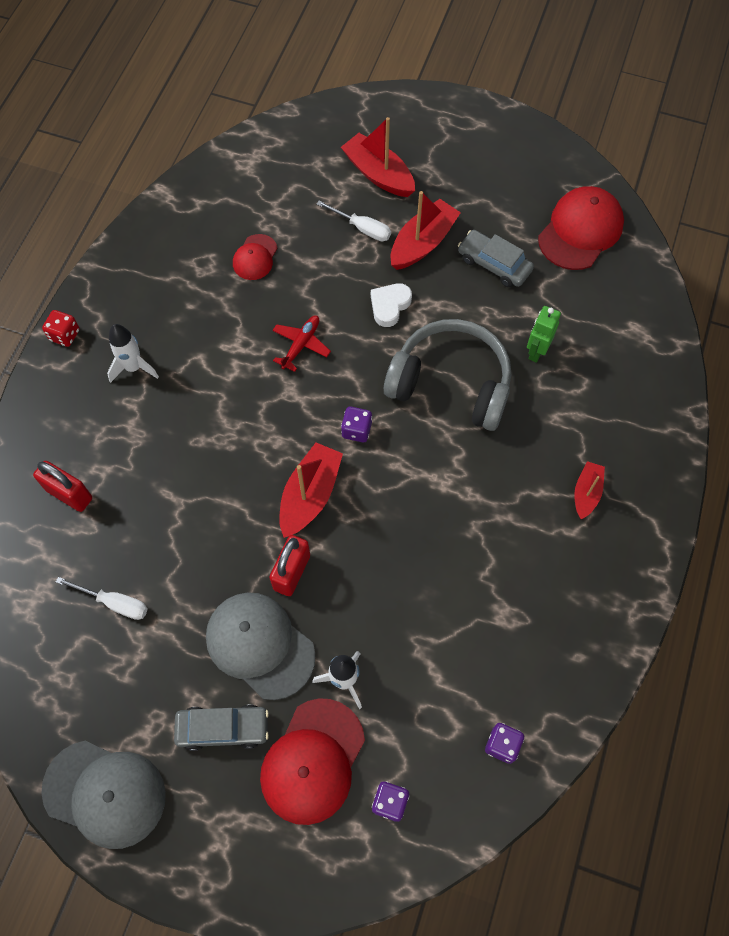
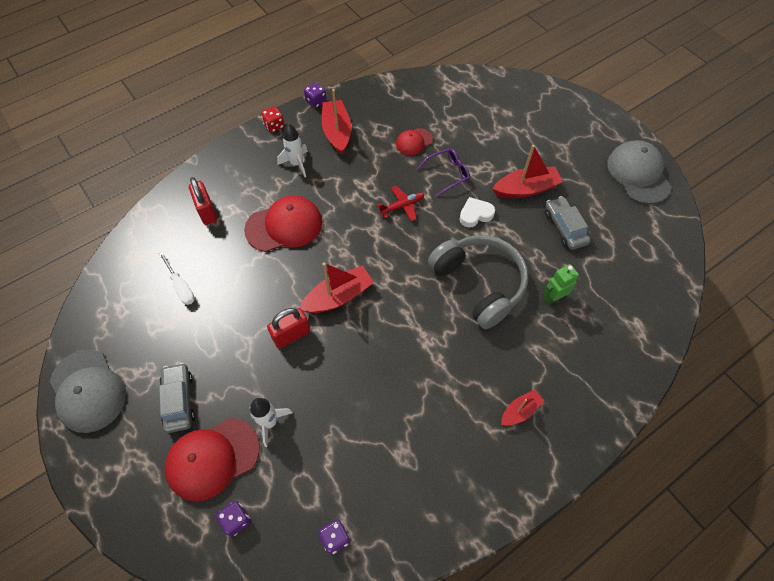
camera: 35 degrees right, 5 degrees down
grey car [174,704,269,751] -> grey car turned 135 degrees counterclockwise [159,363,195,433]
grey cap [206,592,316,700] -> grey cap moved to [607,140,671,204]
white screwdriver [317,201,391,241] -> none
red boat [341,117,415,197] -> red boat moved to [322,89,351,155]
purple dice [341,407,372,442] -> purple dice moved to [304,82,327,108]
red cap [538,186,624,270] -> red cap moved to [244,195,322,252]
none -> purple glasses [417,148,470,197]

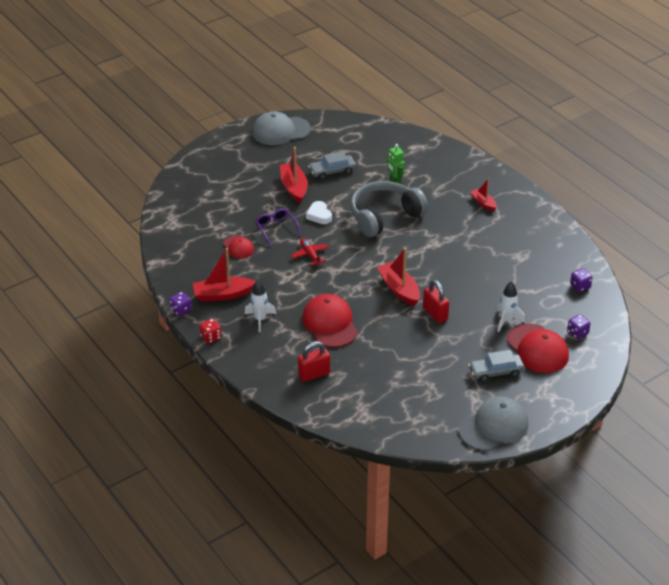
camera: 90 degrees left, 20 degrees down
white screwdriver [159,252,195,305] -> none

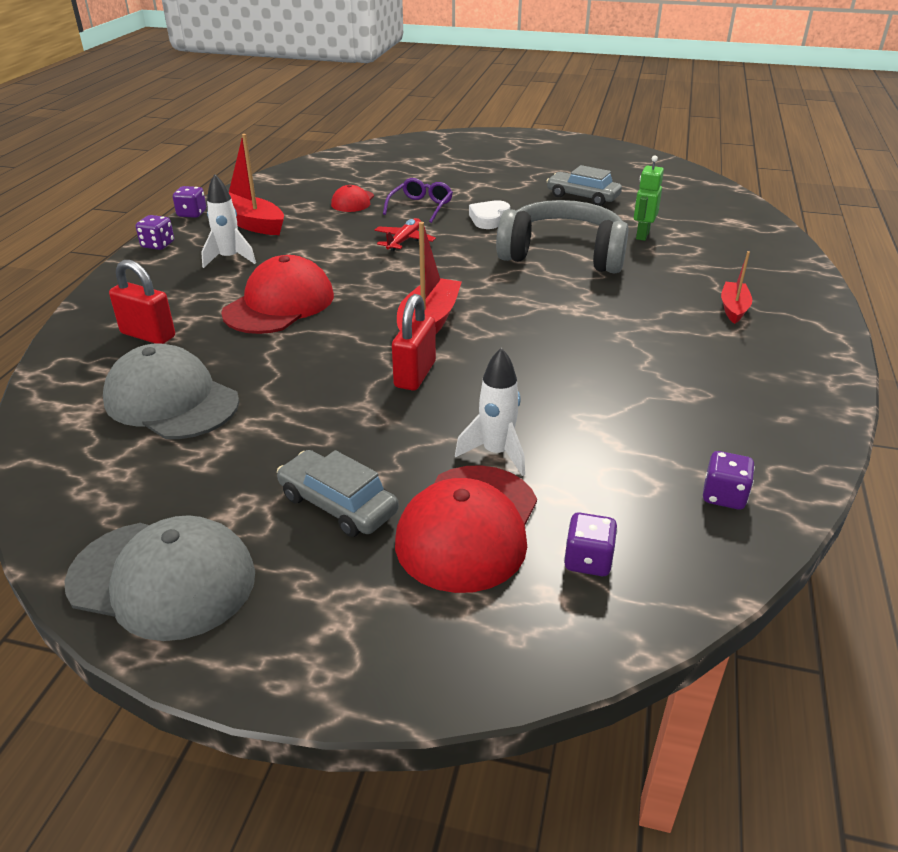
camera: 50 degrees right, 5 degrees down
red dice [199,319,221,343] -> purple dice [136,215,174,250]
grey cap [252,111,311,145] -> grey cap moved to [103,343,239,439]
red boat [280,147,308,204] -> none

